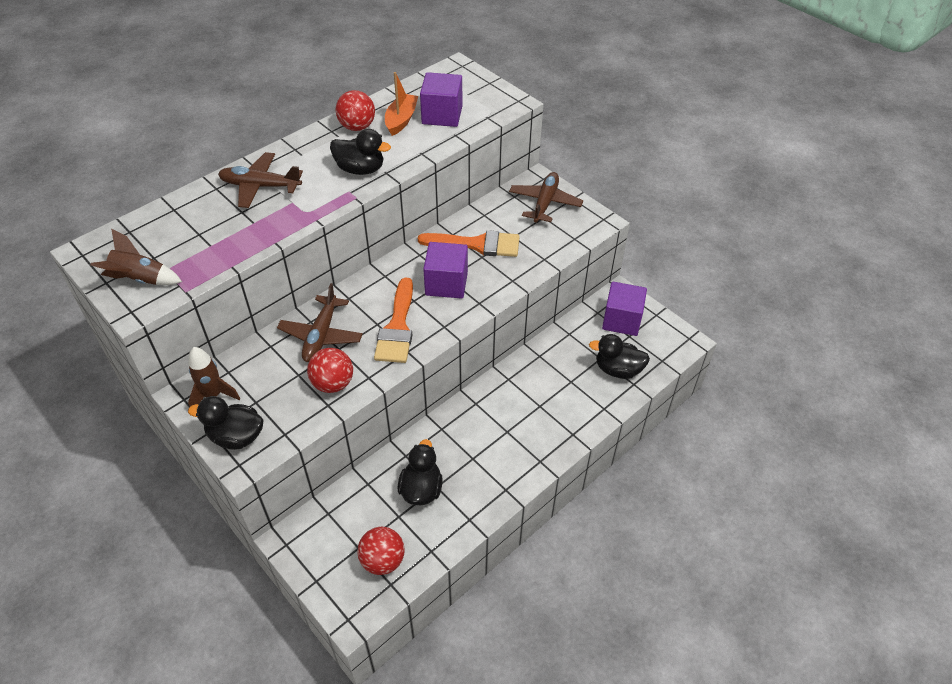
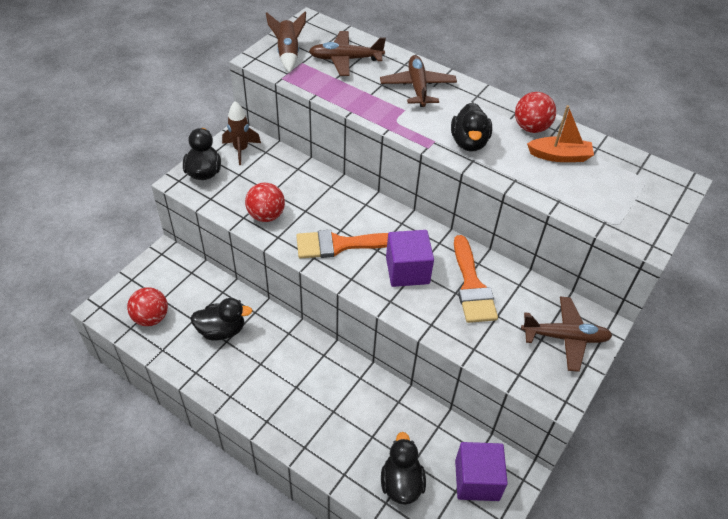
camera: 75 degrees right, 0 degrees up
brown plane [277,283,363,362] -> brown plane moved to [309,31,386,76]
purple cube [420,72,462,127] -> none

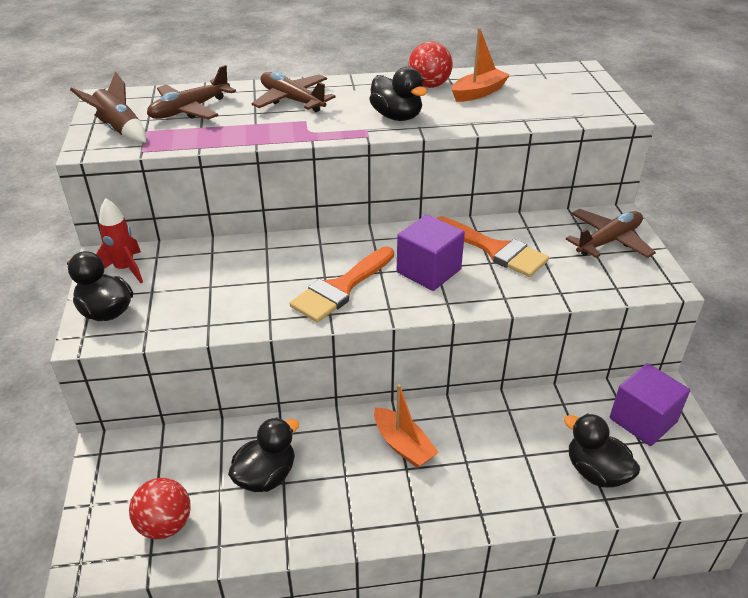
camera: 40 degrees left, 10 degrees down
brown rocket [222,101,261,165] -> red rocket [96,198,143,283]
red ball [245,183,285,222] -> none
none -> orange boat [374,384,439,468]

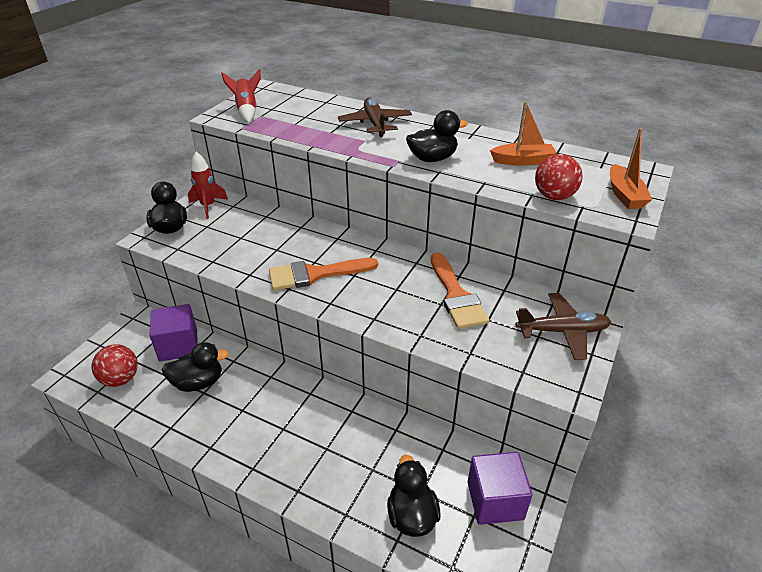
camera: 35 degrees right, 0 degrees up
brown rocket [70,71,146,143] -> red rocket [221,69,261,123]
brown plane [147,65,236,119] -> none
black duck [369,67,427,121] -> black duck turned 105 degrees counterclockwise [406,110,468,162]
orange boat [374,384,439,468] -> orange boat moved to [610,128,652,209]
purple cube [397,214,465,291] -> purple cube moved to [149,304,198,362]
red ball [408,41,453,88] -> red ball moved to [535,154,583,200]

